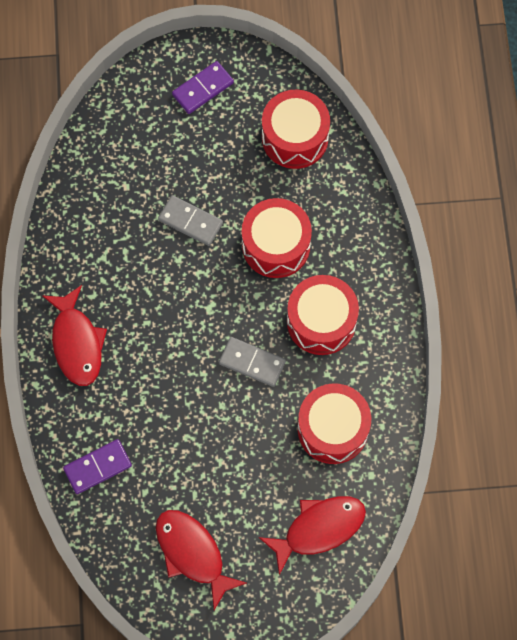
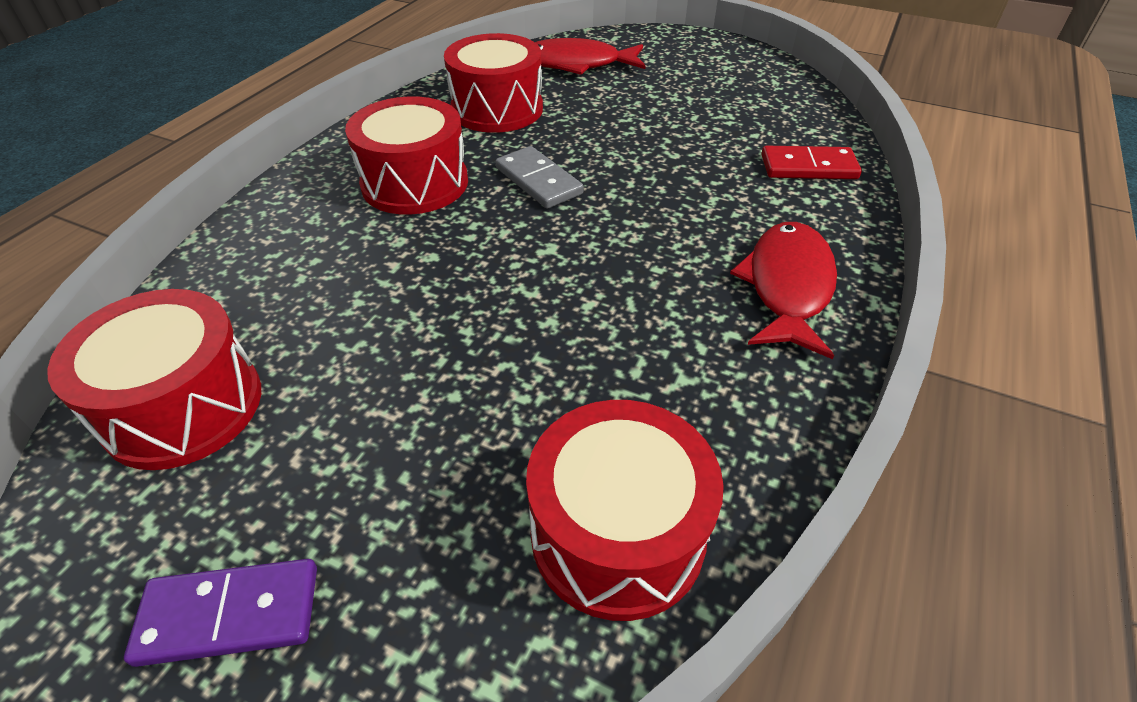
camera: 150 degrees left, 25 degrees down
purple domino [63,439,132,494] -> red domino [761,146,862,179]
red fish [155,510,247,610] -> none
grey domino [158,195,223,246] -> none
red drum [242,198,312,278] -> red drum moved to [526,400,724,621]

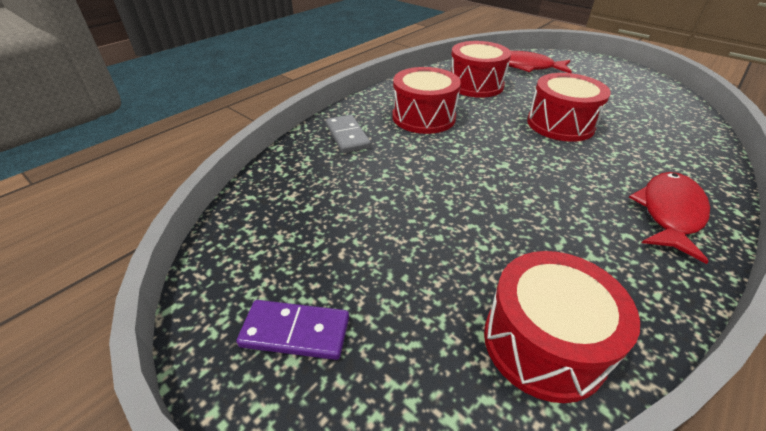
camera: 15 degrees right, 5 degrees down
red drum [47,289,261,470] -> red drum moved to [527,73,611,142]
grey domino [495,146,584,209] -> grey domino moved to [326,115,371,153]
red domino [761,146,862,179] -> none

